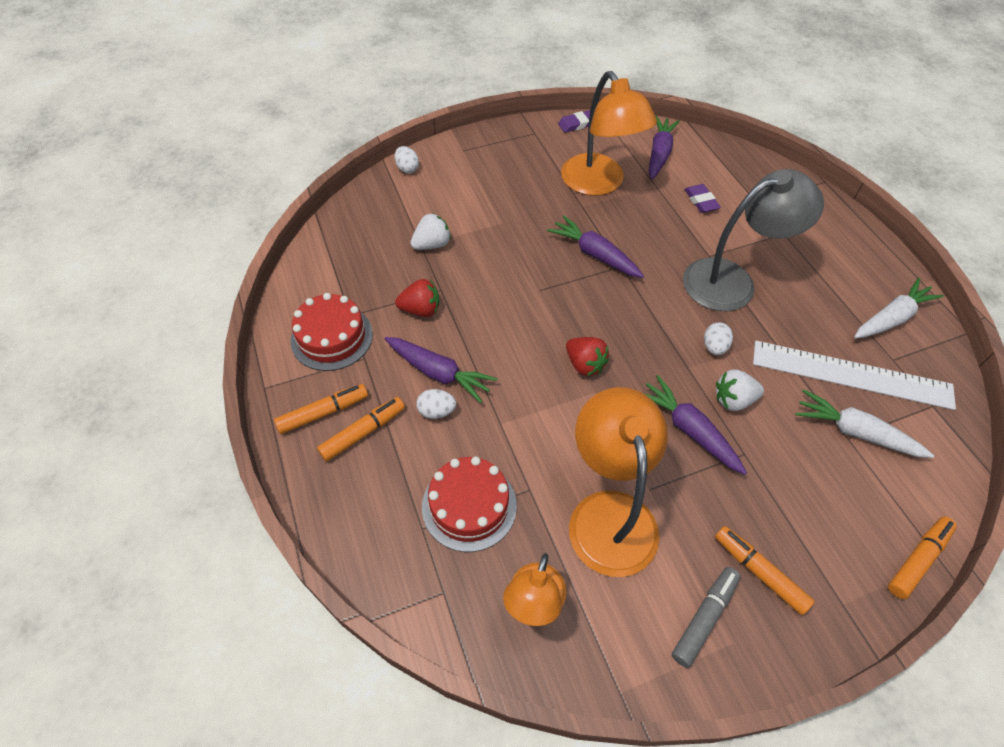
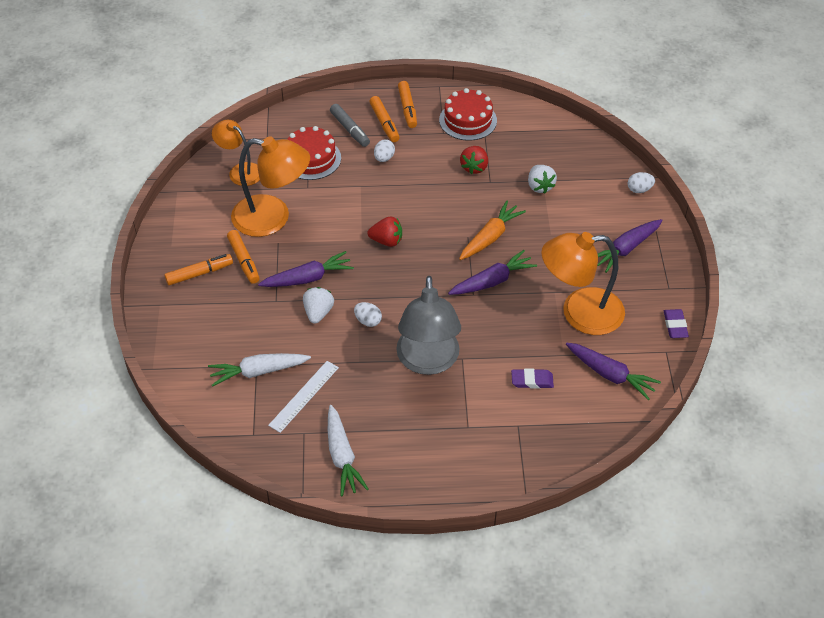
camera: 110 degrees right, 5 degrees down
purple carrot [384,337,497,403] -> purple carrot moved to [597,219,663,273]
red strawberry [566,337,609,376] -> red strawberry turned 150 degrees counterclockwise [367,217,402,247]
grey marker [672,567,741,668] -> grey marker moved to [330,104,370,147]
white ruler [753,341,956,410] -> white ruler [268,361,339,433], size x0.59
white carrot [795,390,934,458] -> white carrot turned 150 degrees counterclockwise [208,353,311,387]
orange marker [888,517,957,599] -> orange marker moved to [227,230,260,284]
none -> orange carrot [459,201,526,260]

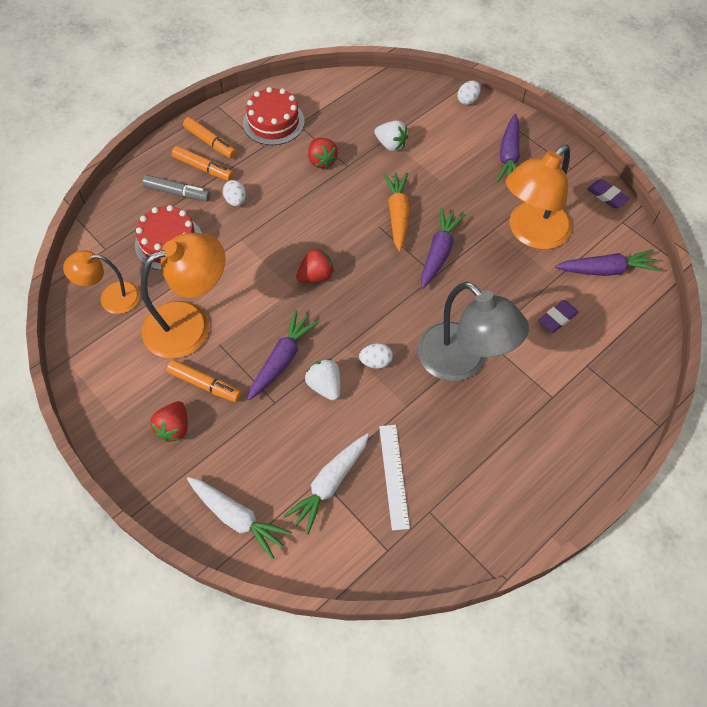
camera: 40 degrees left, 10 degrees up
orange marker [165,254,233,285] -> red strawberry [150,401,188,442]
white carrot [328,405,368,496] -> white carrot moved to [187,477,292,559]

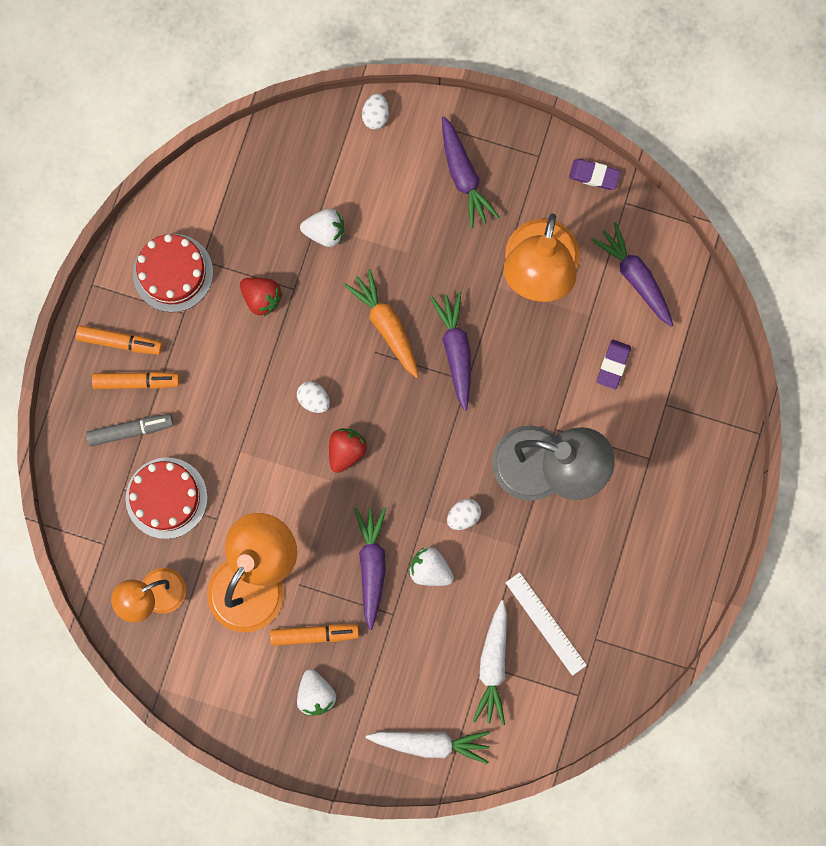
camera: 30 degrees left, 20 degrees up
red strawberry [150,401,188,442] -> white strawberry [297,669,336,716]
white egg [223,180,246,206] -> white egg moved to [297,382,330,413]
purple carrot [555,249,660,276] -> purple carrot turned 90 degrees counterclockwise [591,222,673,327]

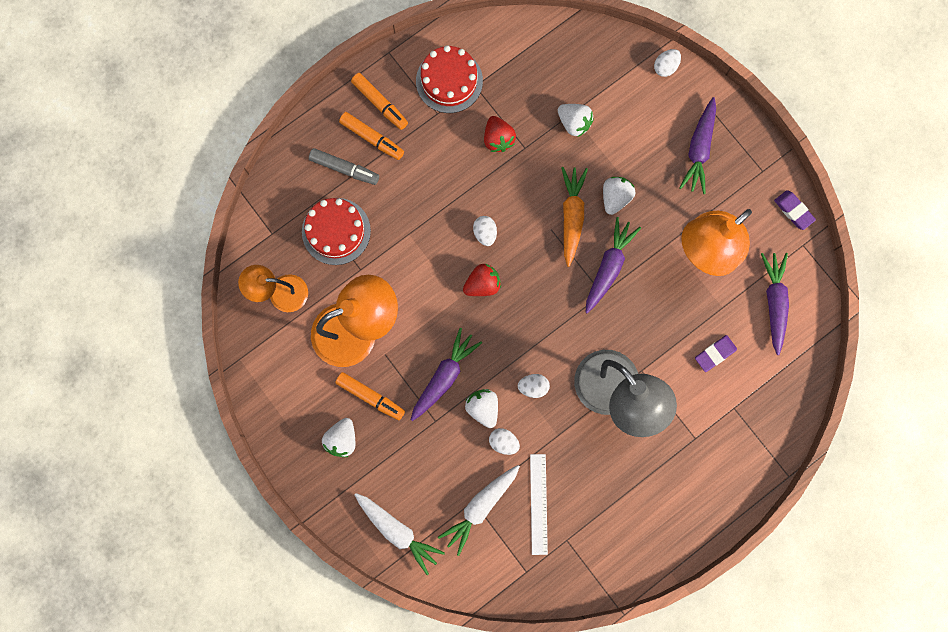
camera: 35 degrees right, 0 degrees up
none -> white egg [489,428,520,455]
none -> white strawberry [603,177,635,215]

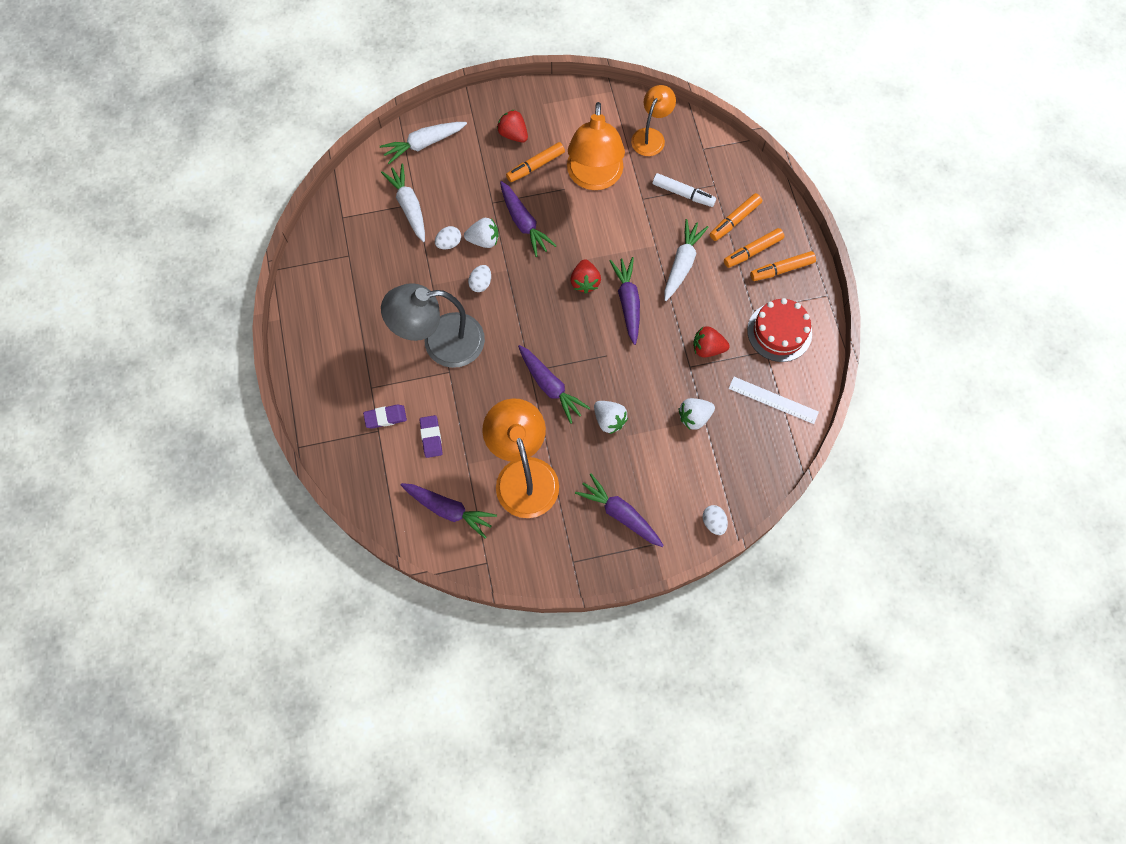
camera: 115 degrees right, 10 degrees down
red cake [302,198,371,265] -> white marker [653,173,716,207]
grey marker [309,148,379,185] -> orange marker [710,193,762,241]
white strawberry [322,418,355,457] -> red strawberry [497,109,528,142]
white egg [473,216,497,246] -> purple carrot [610,257,640,345]
white ruler [530,454,548,555] -> white ruler moved to [729,377,819,424]
orange carrot [561,167,588,267] -> none
purple eraser [774,190,816,230] -> purple eraser moved to [363,404,407,429]
none -> white carrot [665,219,708,301]

